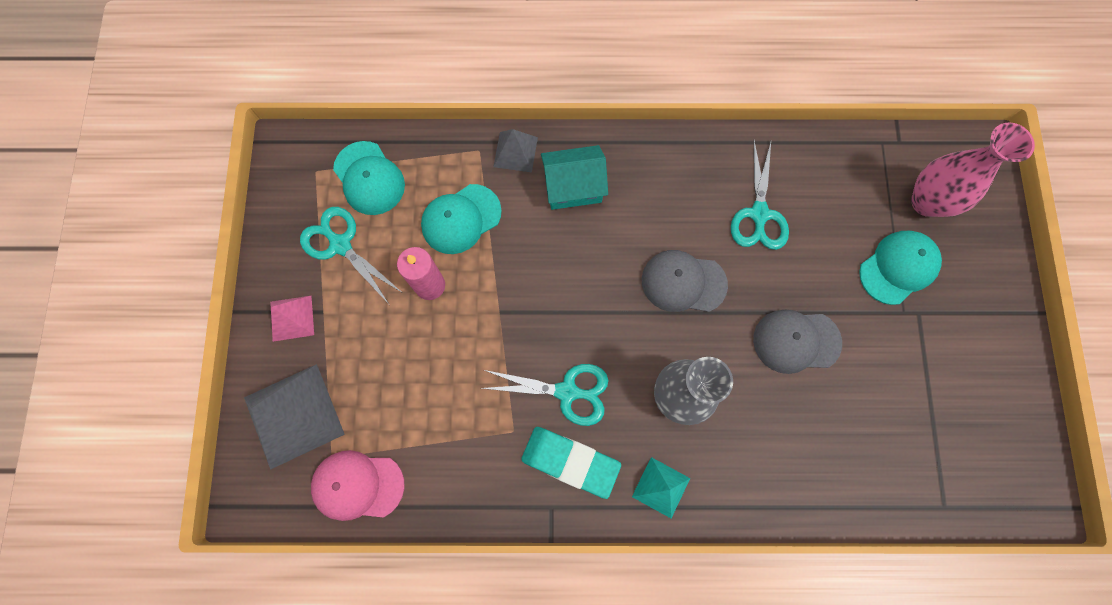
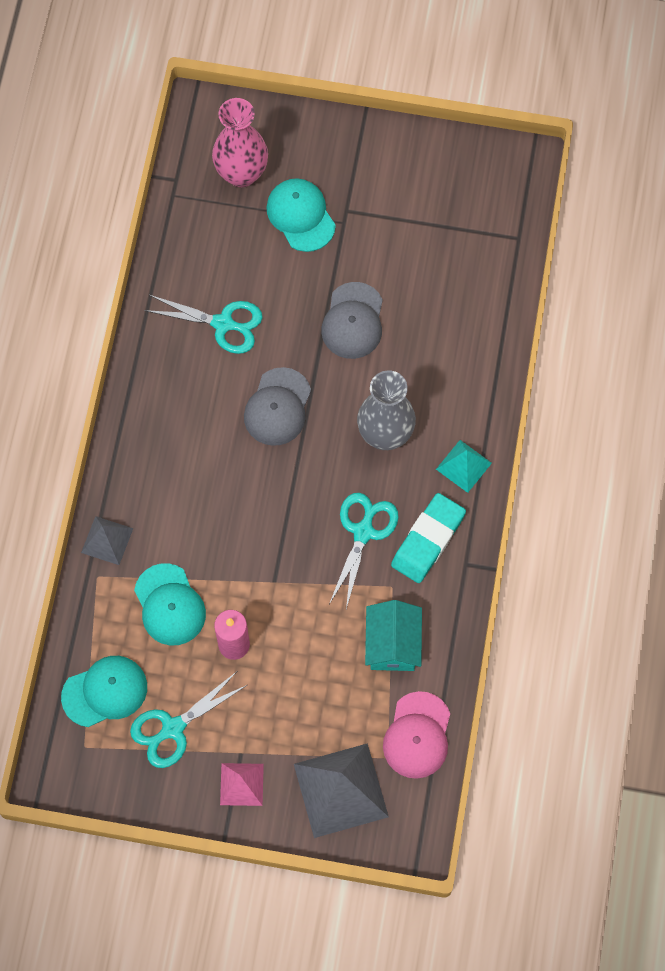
camera: 80 degrees left, 5 degrees down
turquoise house [541,145,608,210] -> turquoise house moved to [365,600,422,671]

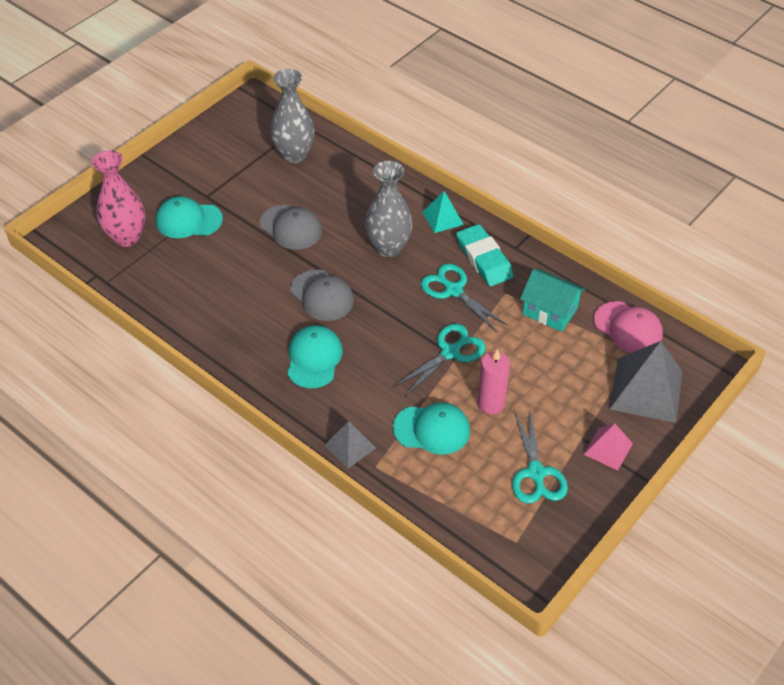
camera: 60 degrees left, 20 degrees down
turquoise cap [61,656,147,727] -> turquoise cap moved to [287,325,343,388]
turquoise scissors [144,295,263,354] -> turquoise scissors moved to [394,324,485,396]
none -> grey vase [270,69,315,163]

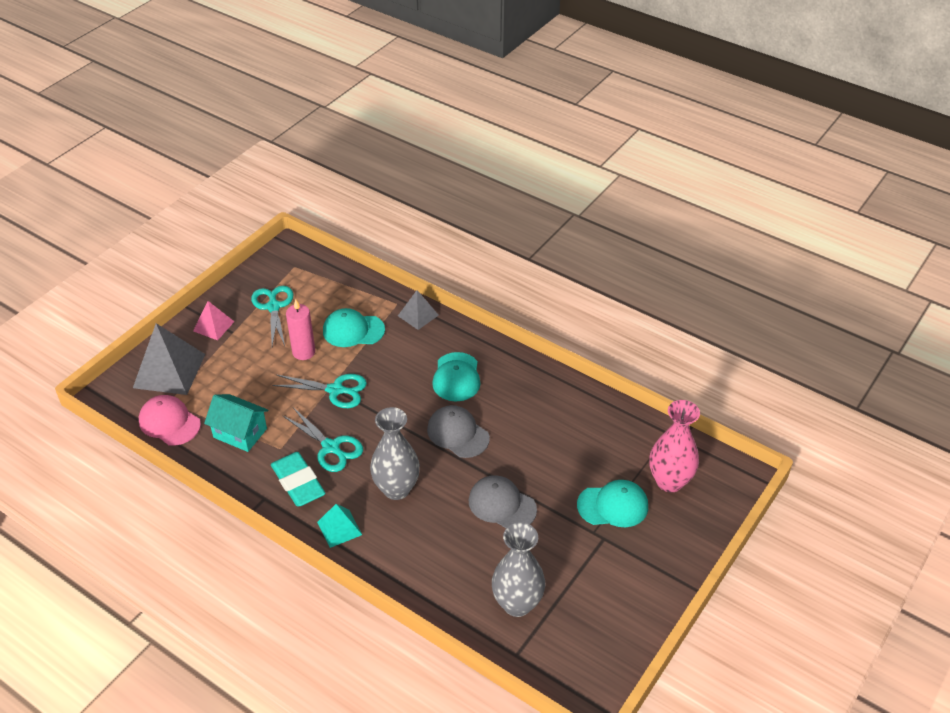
camera: 175 degrees right, 5 degrees down
turquoise scissors [394,324,485,396] -> turquoise scissors turned 120 degrees counterclockwise [272,374,367,408]

